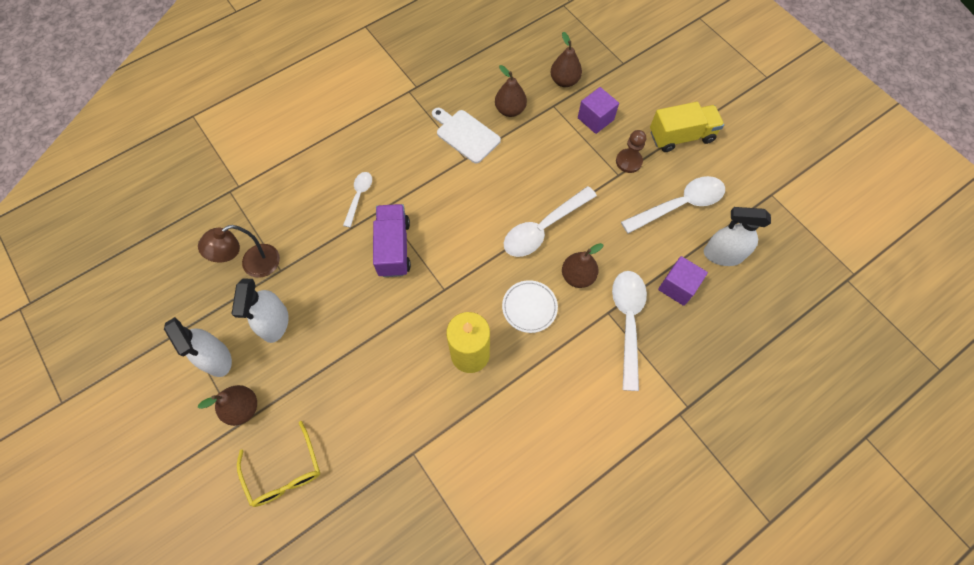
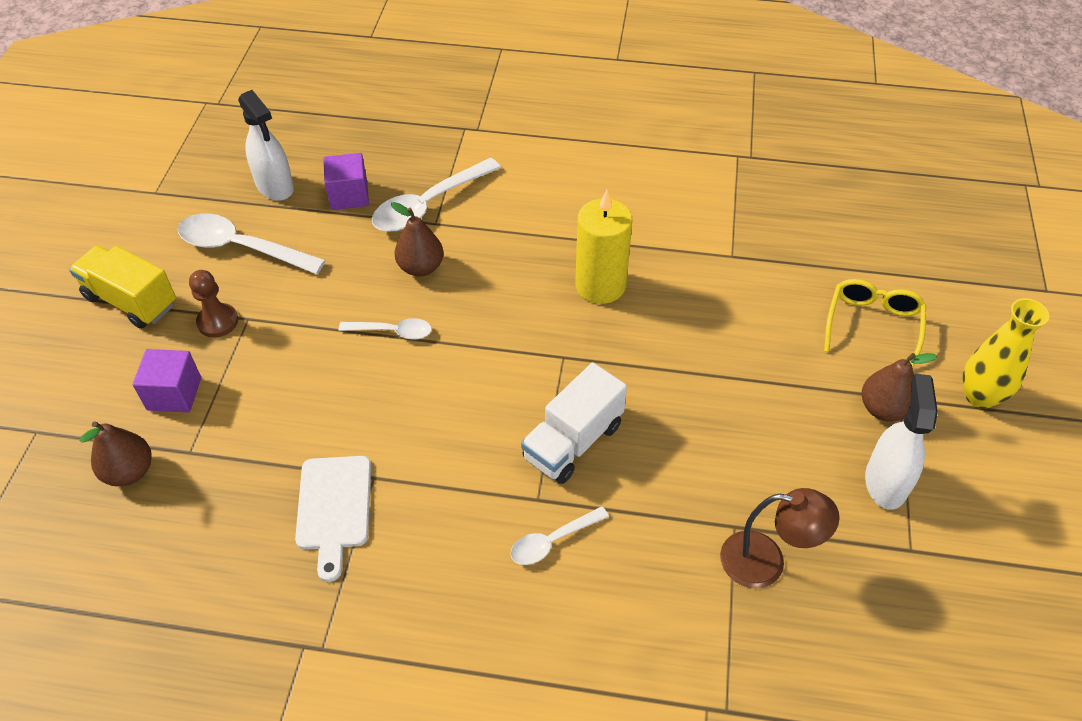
camera: 135 degrees left, 15 degrees down
white spray bottle [232,278,289,343] -> none
purple truck [373,204,411,277] -> white truck [521,363,627,484]
brown pear [495,65,527,117] -> none
white plate [502,280,558,333] -> none
white spoon [504,186,597,257] -> white spoon [338,318,432,339], size x0.56
none -> yellow vase [963,298,1049,409]

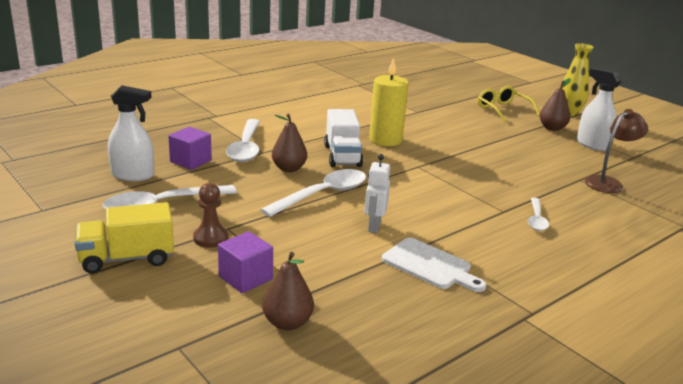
camera: 50 degrees left, 25 degrees down
white spoon [338,318,432,339] -> white spoon [260,169,366,217], size x1.79
white truck [521,363,627,484] -> white truck moved to [324,109,363,167]
none -> white robot [364,154,390,233]

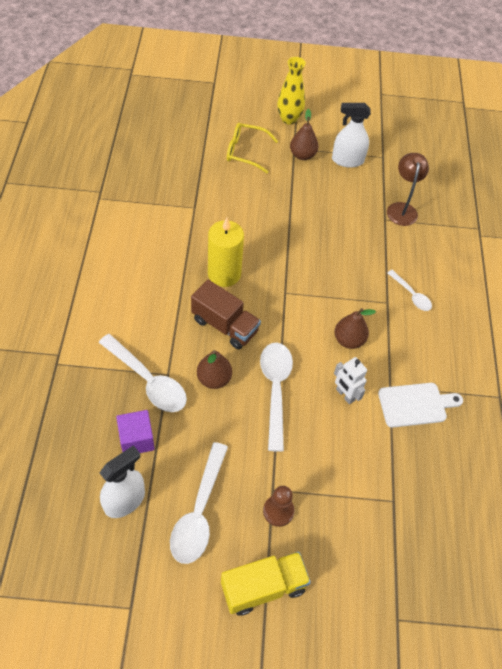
camera: 50 degrees left, 30 degrees up
yellow truck [75,202,174,273] -> yellow truck turned 135 degrees counterclockwise [221,552,311,616]
purple cube [218,231,273,293] -> none
brown pear [262,252,314,330] -> brown pear moved to [335,308,376,349]
white truck [324,109,363,167] -> brown truck [191,280,261,349]

